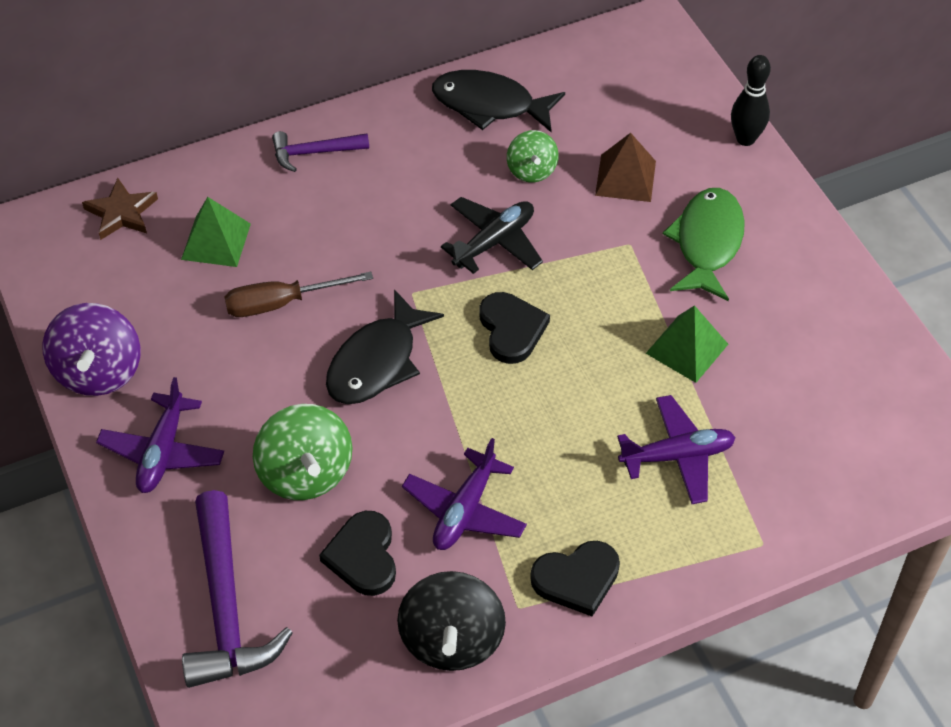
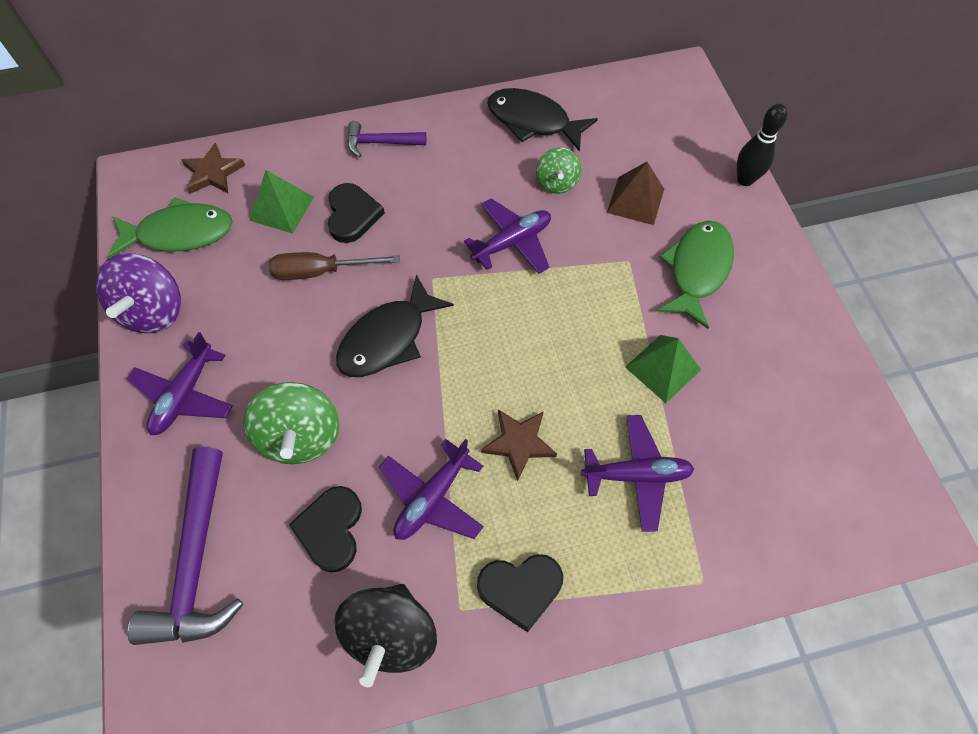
camera: 10 degrees right, 10 degrees up
black plane [441,197,543,274] -> purple plane [464,198,551,274]
black heart [479,292,550,364] -> black heart moved to [328,183,385,243]
none -> green fish [108,197,233,258]
none -> brown star [481,409,557,481]

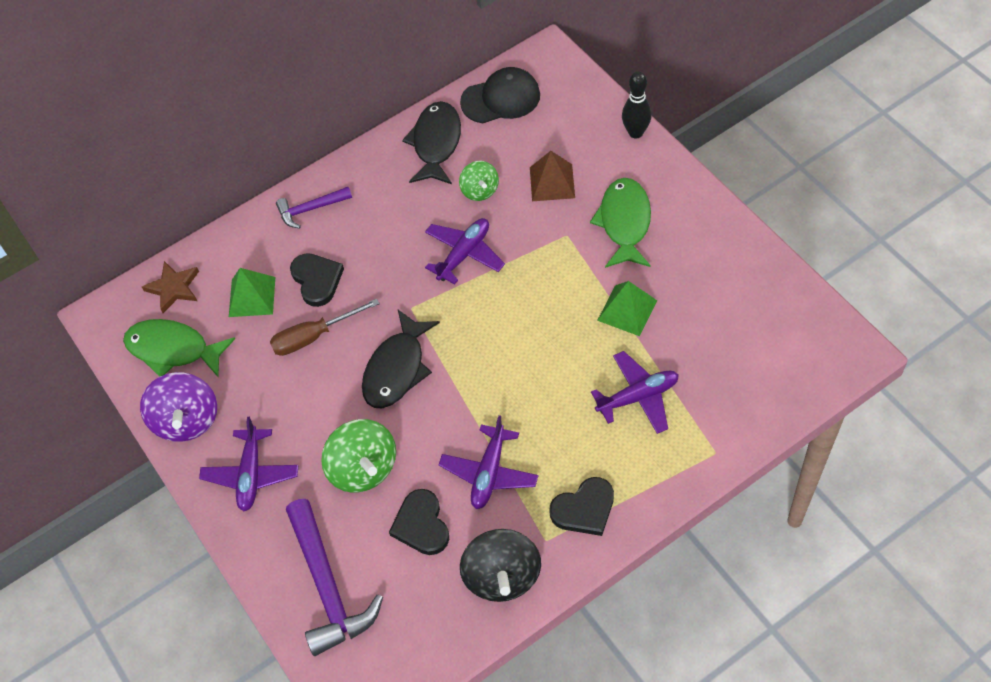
camera: 15 degrees left, 5 degrees down
green fish [108,197,233,258] -> green fish turned 135 degrees counterclockwise [123,319,235,377]
brown star [481,409,557,481] -> none
black fish [487,88,598,152] -> black fish turned 90 degrees clockwise [402,101,461,184]
none -> black cap [460,67,540,123]

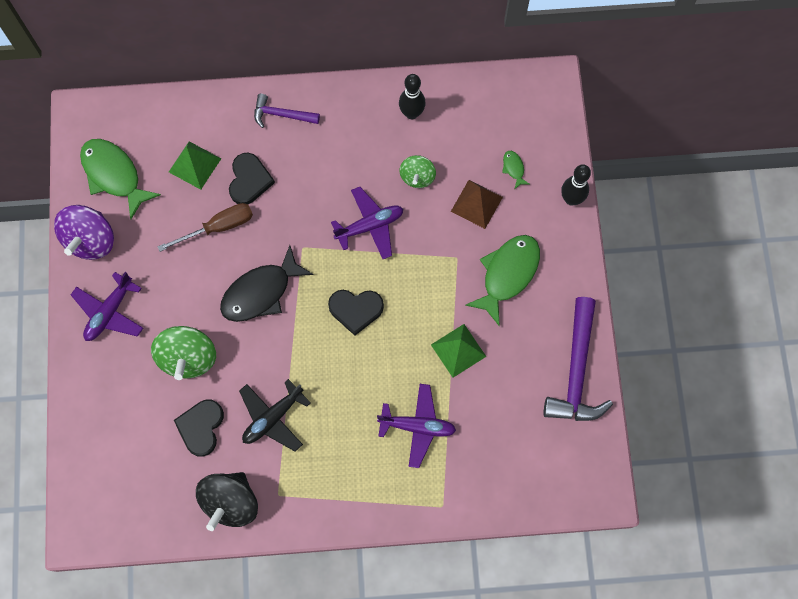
camera: 25 degrees right, 15 degrees up
brown star [142,261,199,313] -> none
brown screwdriver [270,299,380,356] -> brown screwdriver turned 150 degrees clockwise [157,203,253,252]
purple hammer [286,499,383,656] -> purple hammer moved to [543,297,613,421]
black fish [402,101,461,184] -> black bowling pin [399,74,426,119]
purple plane [439,415,538,509] -> black plane [239,379,311,452]
black cap [460,67,540,123] -> none
black heart [550,477,614,536] -> black heart moved to [328,290,384,336]
none -> green fish [502,151,530,189]

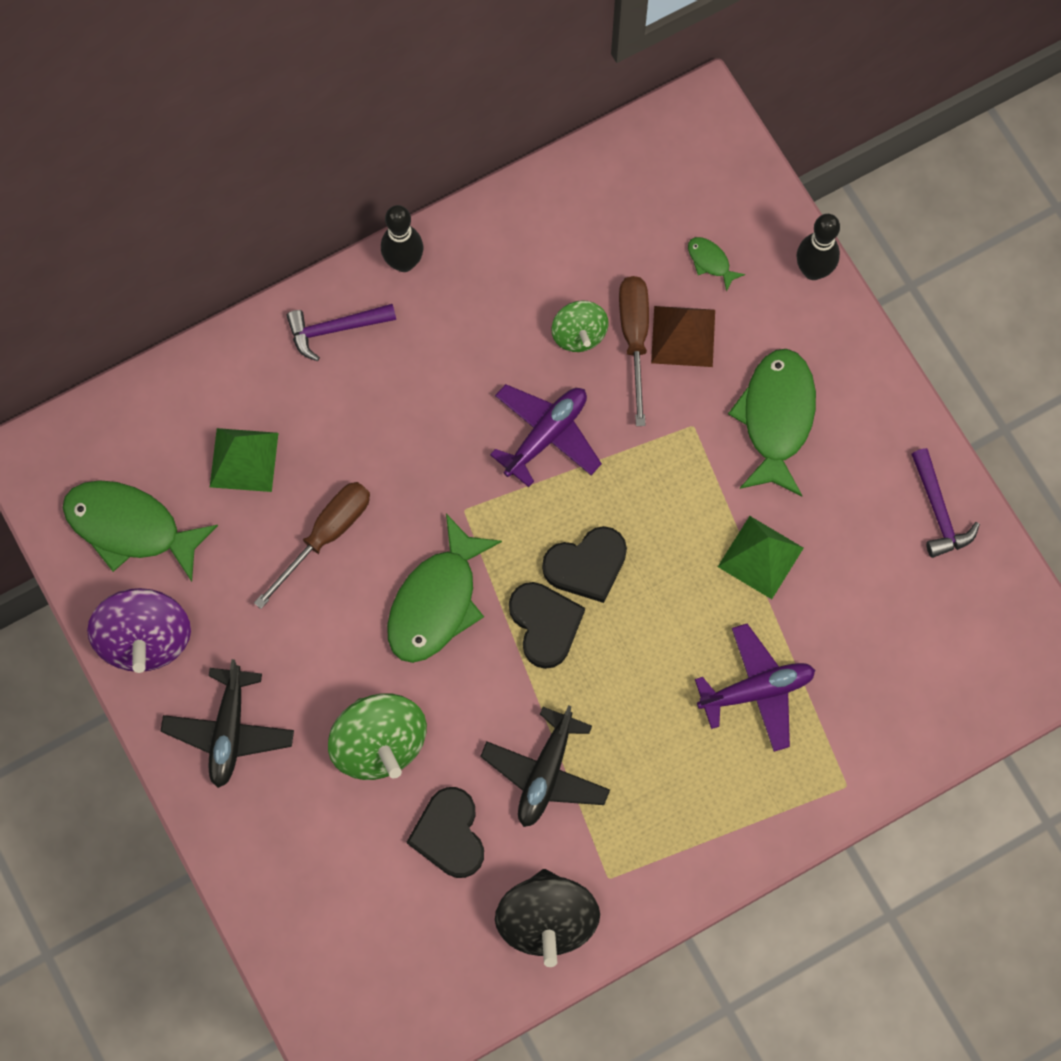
camera: 25 degrees left, 0 degrees up
purple plane [71,272,143,341] -> black plane [160,659,294,788]
black fish [220,245,314,322] -> green fish [387,514,502,663]
black heart [229,153,275,204] -> black heart moved to [509,582,585,669]
black bowling pin [399,74,426,119] -> black bowling pin moved to [381,205,423,272]
purple hammer [543,297,613,421] -> purple hammer [912,448,980,558], size x0.56
none -> brown screwdriver [619,276,649,426]

